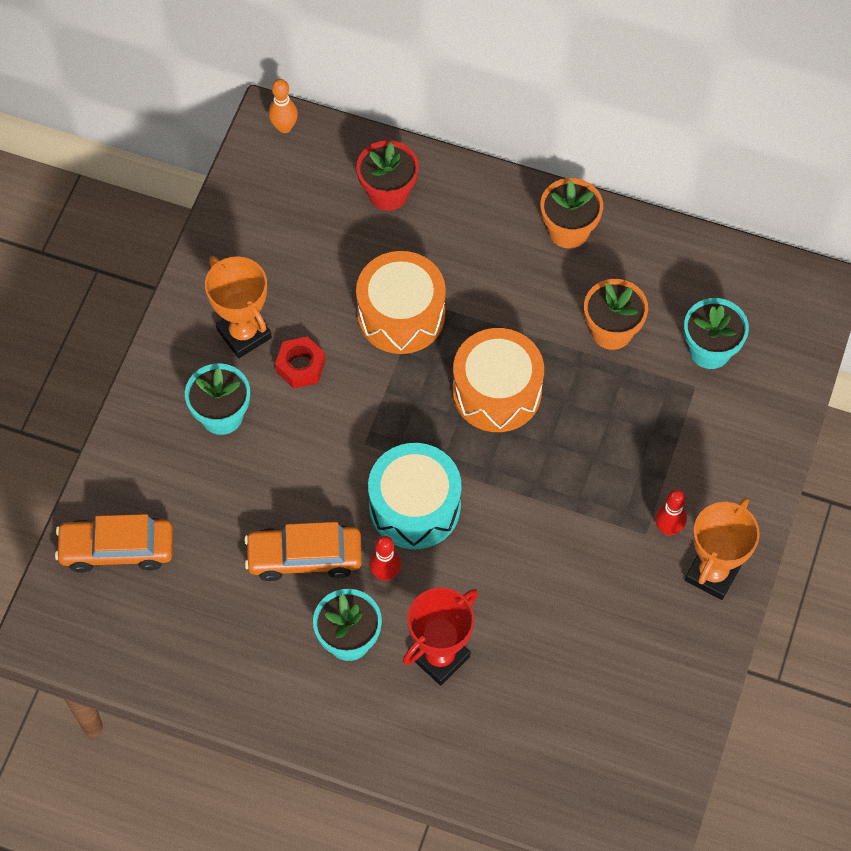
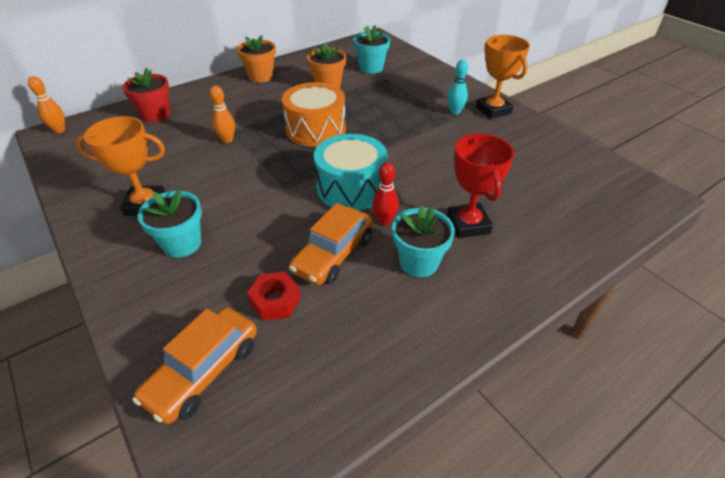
camera: 55 degrees left, 20 degrees down
red nut [275,336,326,388] -> red nut moved to [247,272,301,321]
orange drum [356,251,446,354] -> orange bowling pin [210,86,235,143]
red bowling pin [655,489,687,536] -> turquoise bowling pin [447,60,468,115]

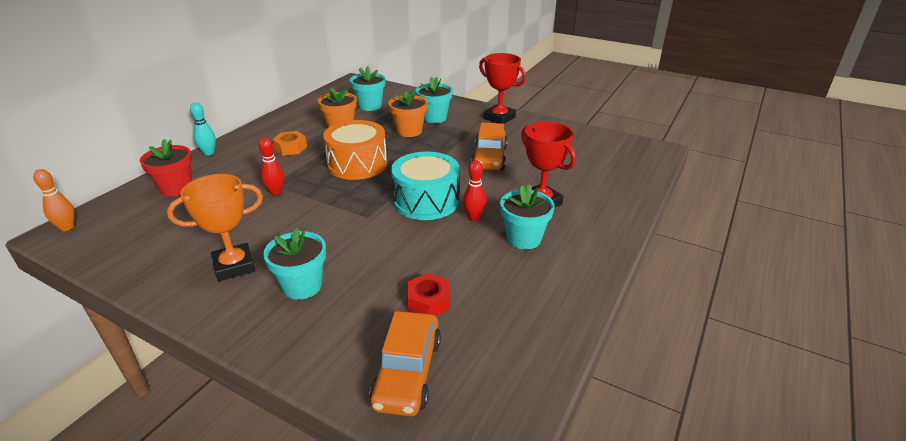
camera: 25 degrees left, 10 degrees down
orange bowling pin [210,86,235,143] -> red bowling pin [259,137,284,196]
orange flower pot [237,35,276,83] -> orange flower pot moved to [388,90,427,137]
orange car [289,203,373,286] -> orange car moved to [471,123,508,170]
turquoise bowling pin [447,60,468,115] -> turquoise bowling pin moved to [190,102,216,156]
orange trophy [476,35,530,119] -> red trophy [479,53,526,124]
none -> orange nut [272,131,307,156]
none -> turquoise flower pot [415,77,453,123]

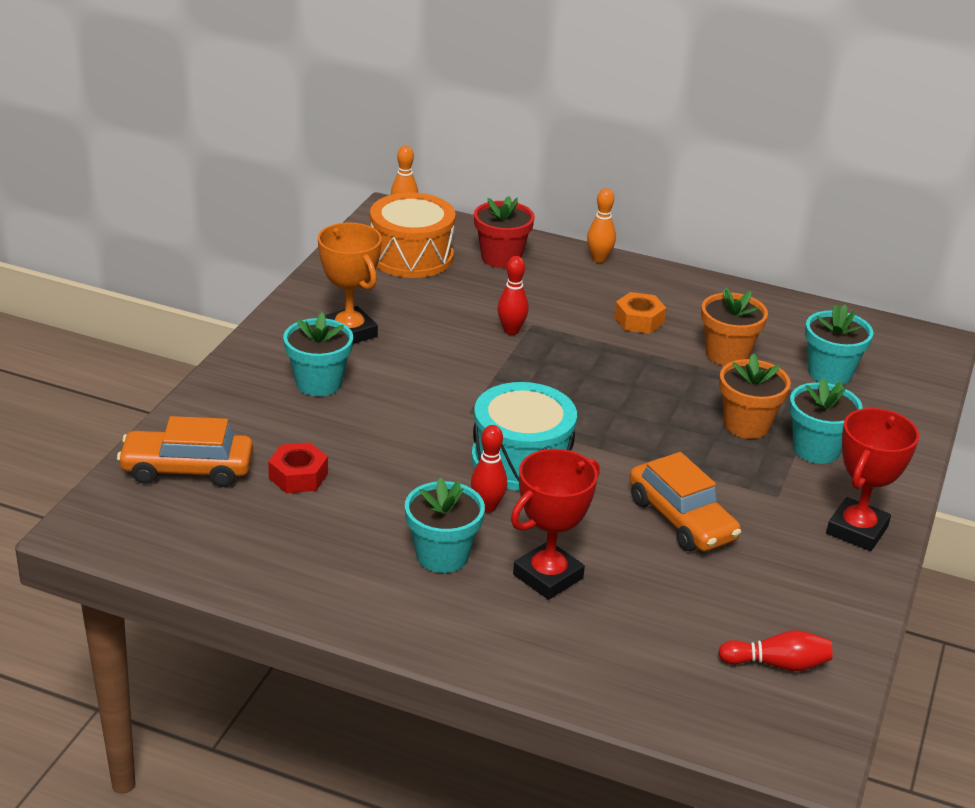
camera: 80 degrees right, 0 degrees up
turquoise bowling pin [190,102,216,156] -> orange bowling pin [587,188,616,263]
orange drum [323,120,387,180] -> orange drum moved to [370,192,455,278]
orange car [471,123,508,170] -> orange car turned 120 degrees counterclockwise [629,452,741,552]
none -> red bowling pin [718,630,832,671]

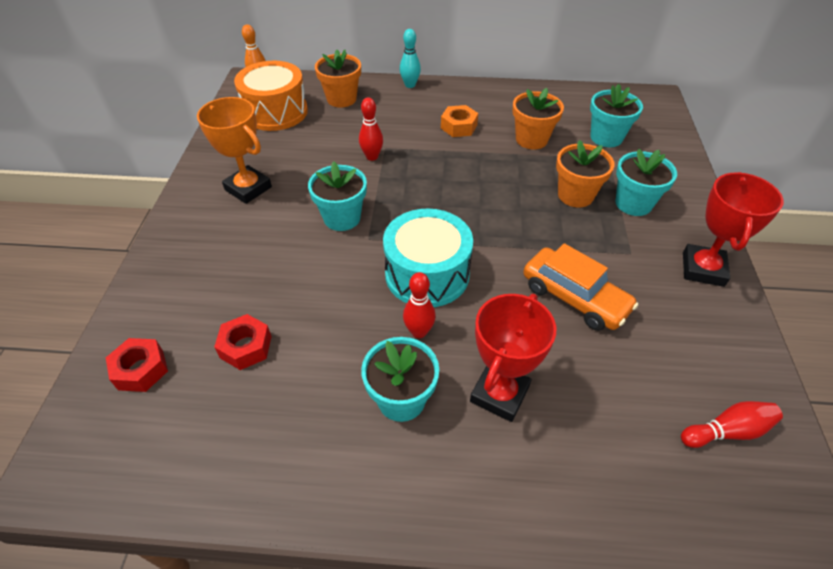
camera: 15 degrees left, 15 degrees up
orange car [117,416,253,487] -> red nut [106,338,168,392]
turquoise flower pot [283,312,353,396] -> turquoise flower pot moved to [308,161,367,231]
red flower pot [474,196,535,268] -> orange flower pot [315,50,361,107]
orange bowling pin [587,188,616,263] -> turquoise bowling pin [400,29,421,88]

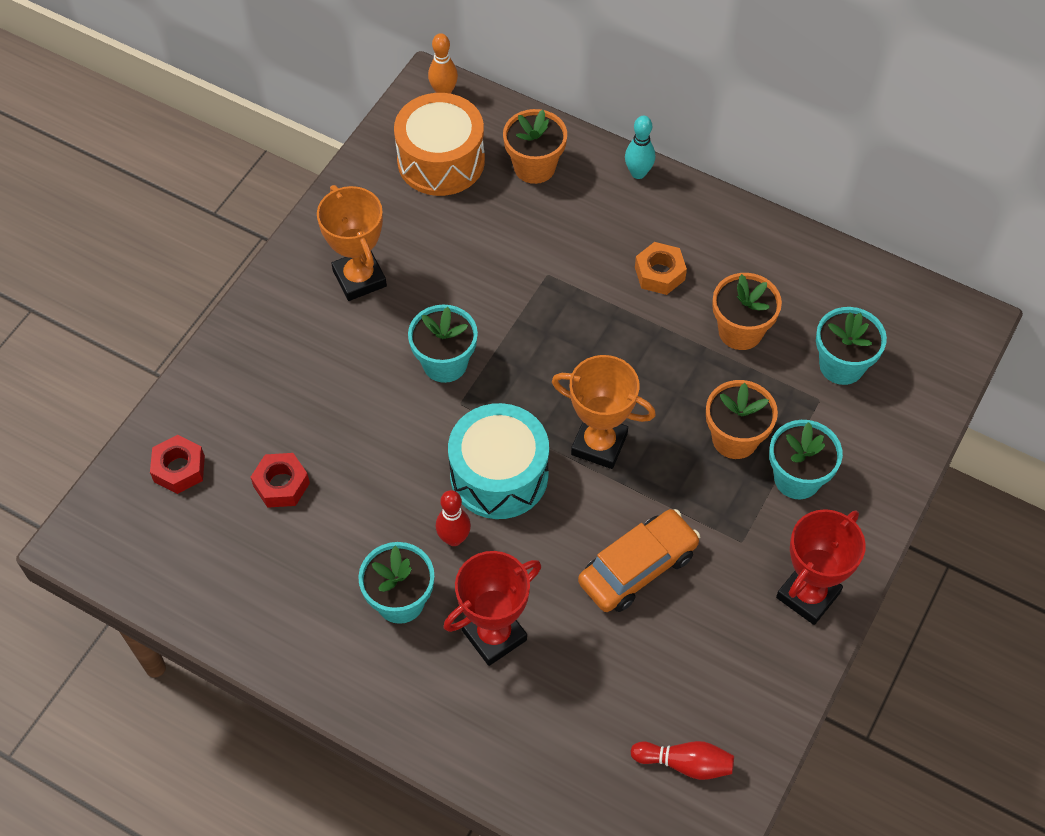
camera: 25 degrees right, 10 degrees up
red bowling pin [359,97,383,161] -> none
orange car [523,243,638,331] -> orange car turned 105 degrees counterclockwise [578,509,700,612]
none -> orange trophy [552,355,656,469]

